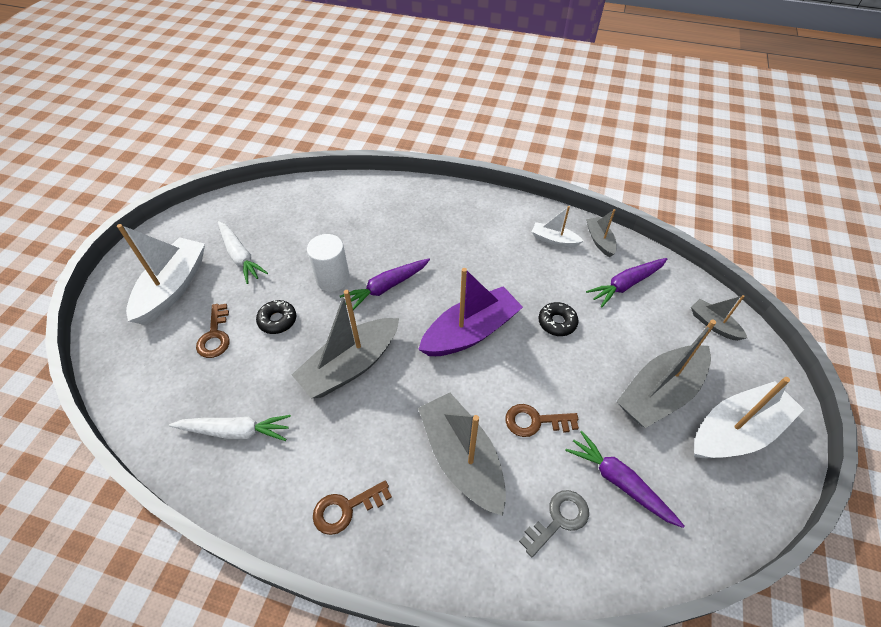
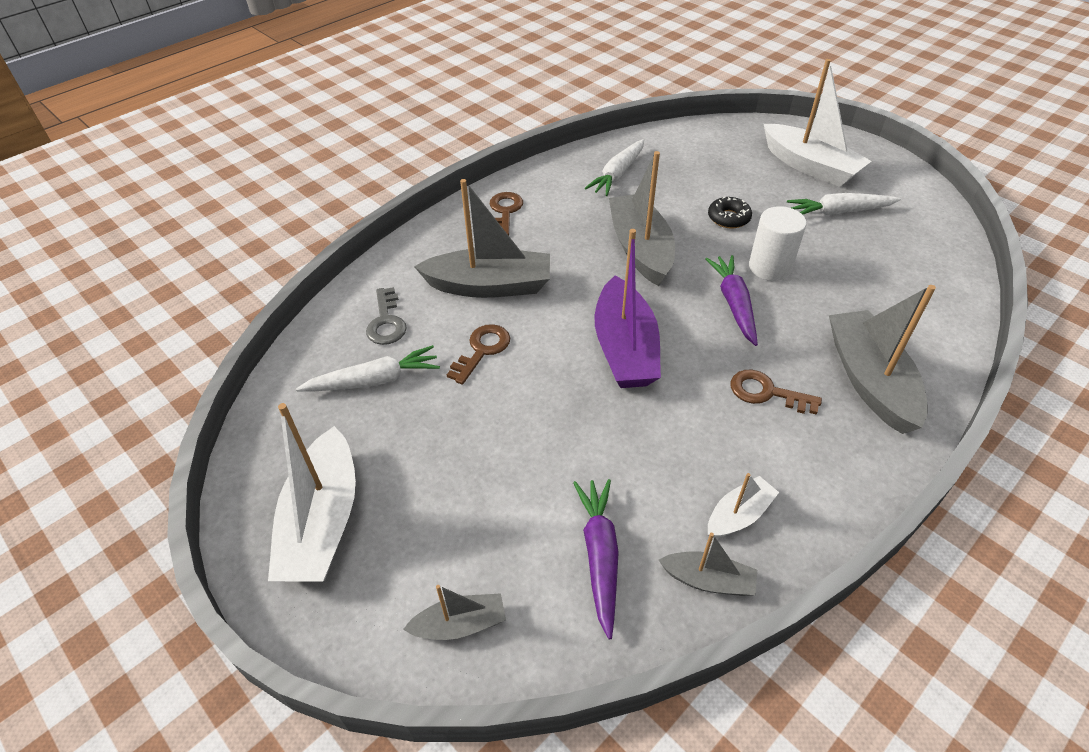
camera: 120 degrees right, 5 degrees down
brown key [196,304,230,358] -> brown key moved to [730,370,822,415]
black donut [538,302,578,336] -> none
purple carrot [565,431,684,528] -> white carrot [296,345,440,392]
grey boat [616,320,716,428] -> grey boat moved to [829,285,936,434]

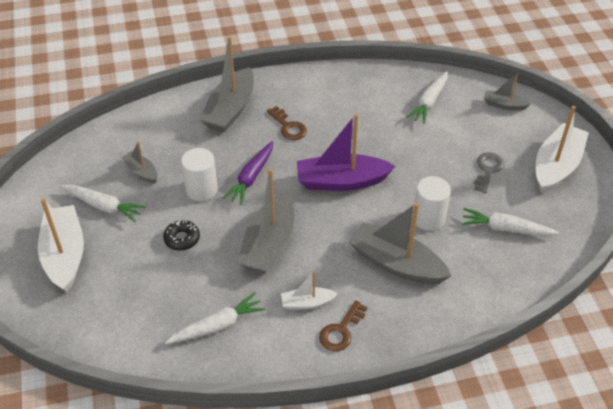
camera: 150 degrees left, 0 degrees up
grey key [366,287,407,345] -> grey key moved to [474,152,504,193]
brown key [447,324,510,385] -> white cylinder [413,176,451,231]
purple carrot [573,479,619,640] -> white carrot [406,71,448,124]
purple boat [595,229,661,388] -> purple boat turned 120 degrees counterclockwise [297,114,395,191]
grey boat [659,533,757,596] -> grey boat moved to [121,142,158,183]
white boat [708,473,779,538] -> white boat moved to [281,271,338,310]

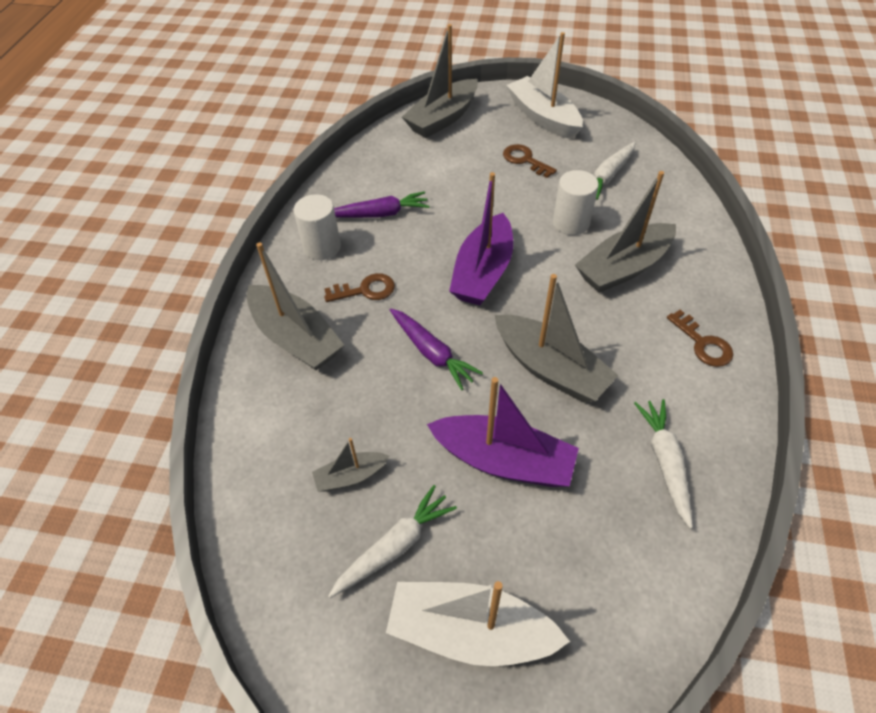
camera: 65 degrees left, 5 degrees up
black donut [163,220,200,251] -> purple boat [427,377,579,487]
white cylinder [181,148,218,201] -> white cylinder moved to [294,194,341,260]
white boat [281,271,338,310] -> none
white carrot [406,71,448,124] -> none
grey key [474,152,504,193] -> brown key [503,144,557,178]
grey boat [484,73,531,111] -> grey boat [402,24,478,138], size x1.94
none -> purple carrot [334,191,430,218]

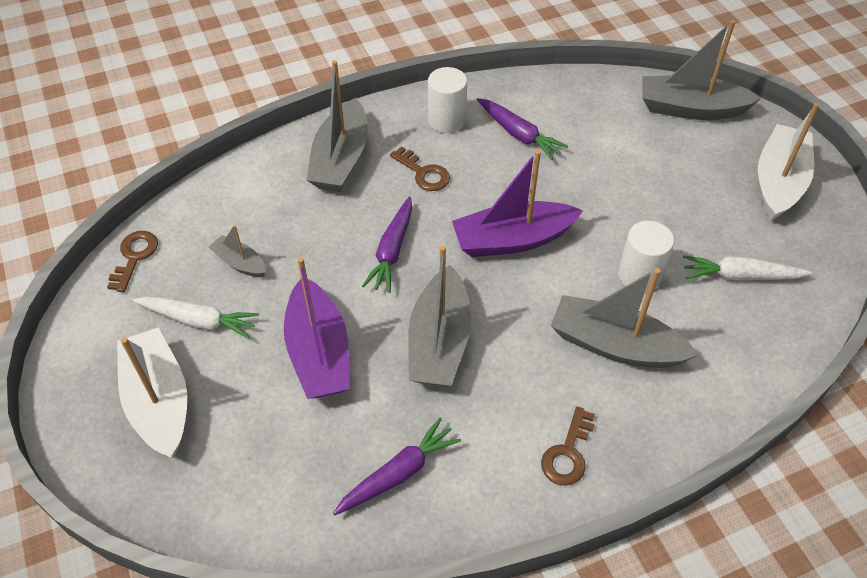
camera: 55 degrees right, 0 degrees up
brown key [503,144,557,178] -> brown key moved to [107,231,158,292]
white carrot [634,399,693,529] -> purple carrot [333,417,461,515]

